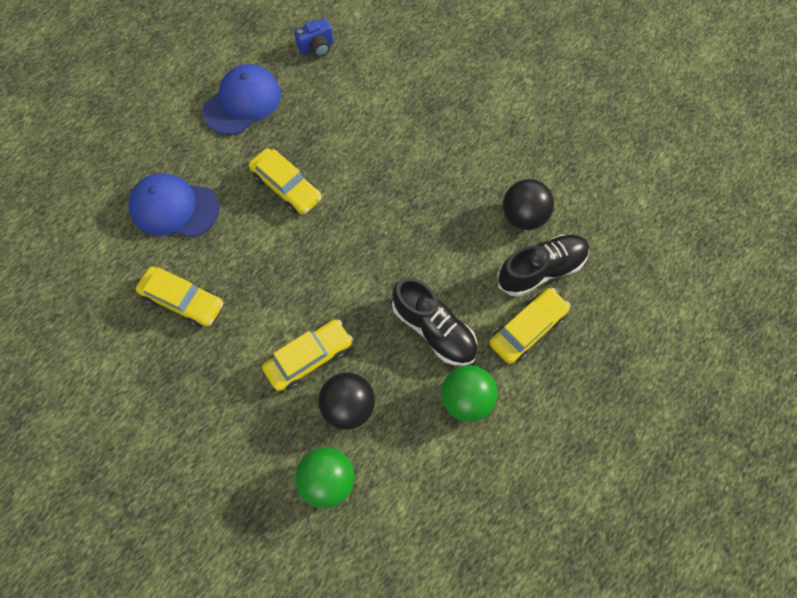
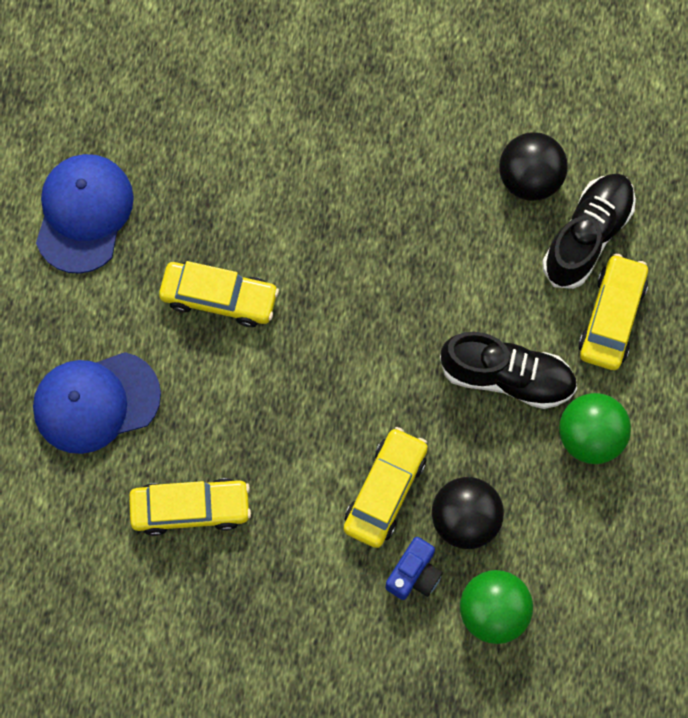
camera: 30 degrees left, 5 degrees up
blue camera [294,18,334,57] -> blue camera moved to [385,537,443,600]

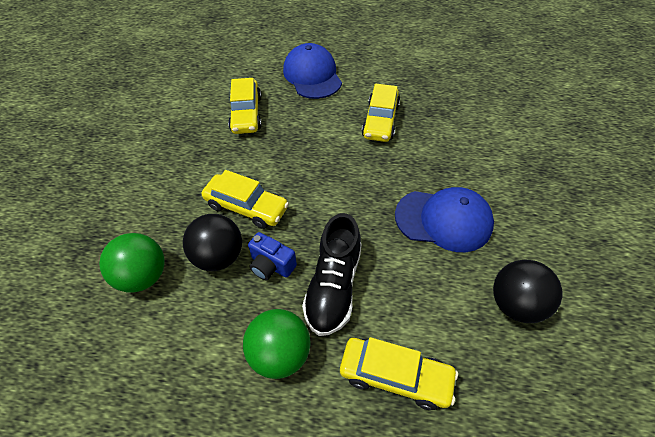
camera: 90 degrees right, 20 degrees down
blue cap [36,154,134,274] -> blue cap moved to [395,187,494,252]
blue camera [385,537,443,600] -> blue camera moved to [248,232,297,280]
black shoe [542,173,636,289] -> none

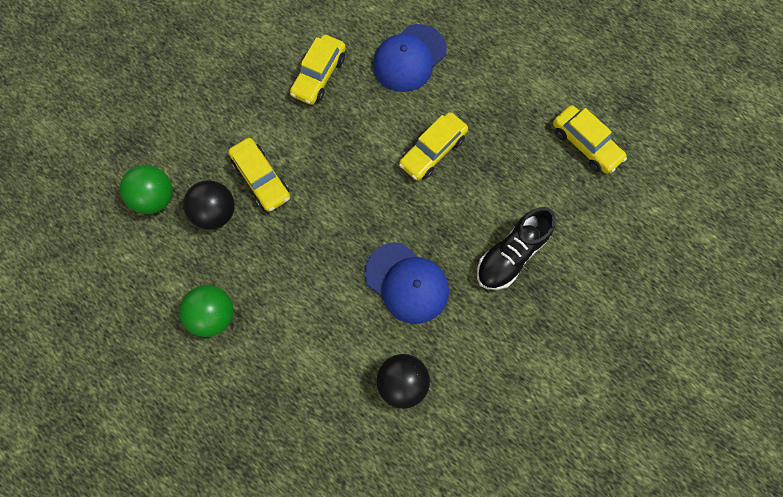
camera: 30 degrees right, 20 degrees up
blue camera [248,232,297,280] -> none
blue cap [283,43,342,99] -> blue cap turned 150 degrees counterclockwise [373,24,447,92]
black shoe [302,213,362,336] -> black shoe moved to [477,207,556,290]
yellow car [340,337,458,410] -> yellow car moved to [553,105,627,174]

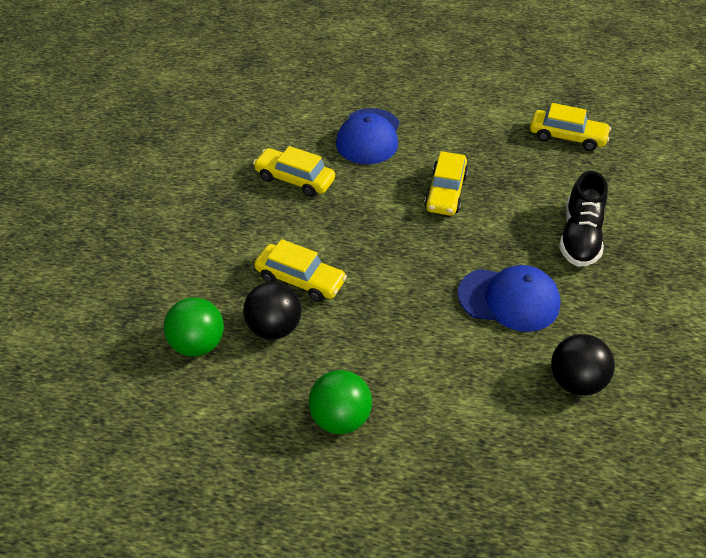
camera: 30 degrees left, 25 degrees down
yellow car [290,35,346,105] -> yellow car turned 120 degrees clockwise [253,146,335,197]

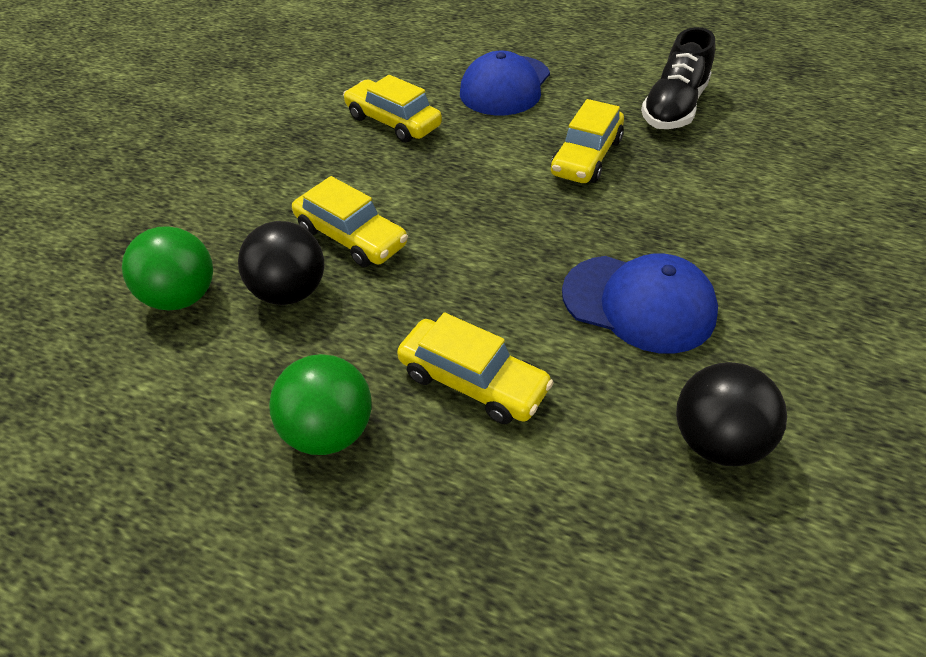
camera: 15 degrees right, 0 degrees up
yellow car [530,103,611,151] -> yellow car moved to [397,312,554,424]
black shoe [559,171,608,267] -> black shoe moved to [641,27,715,129]

